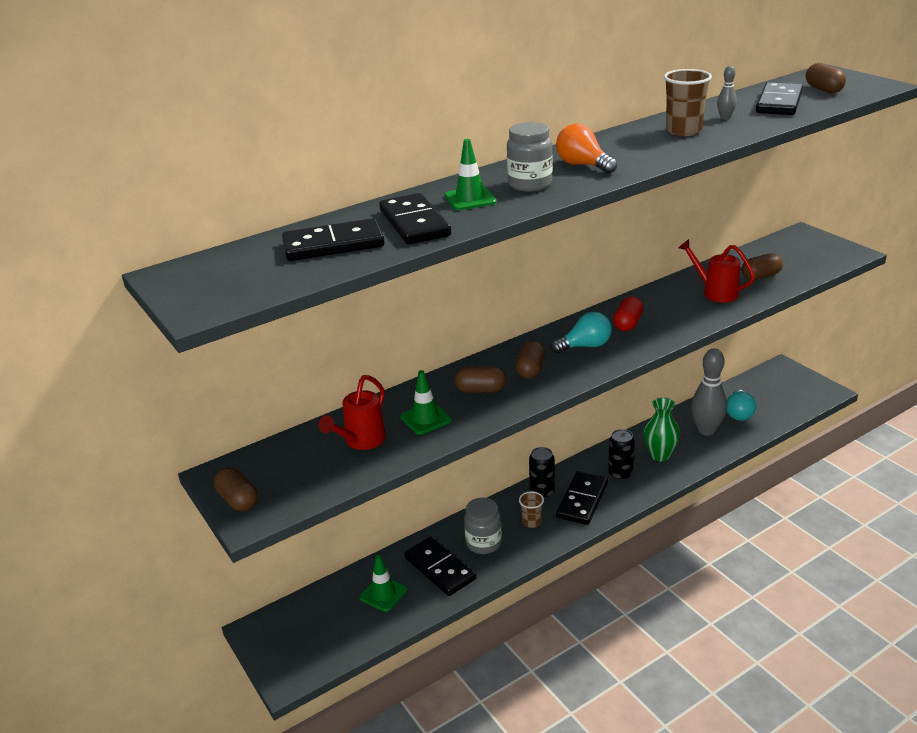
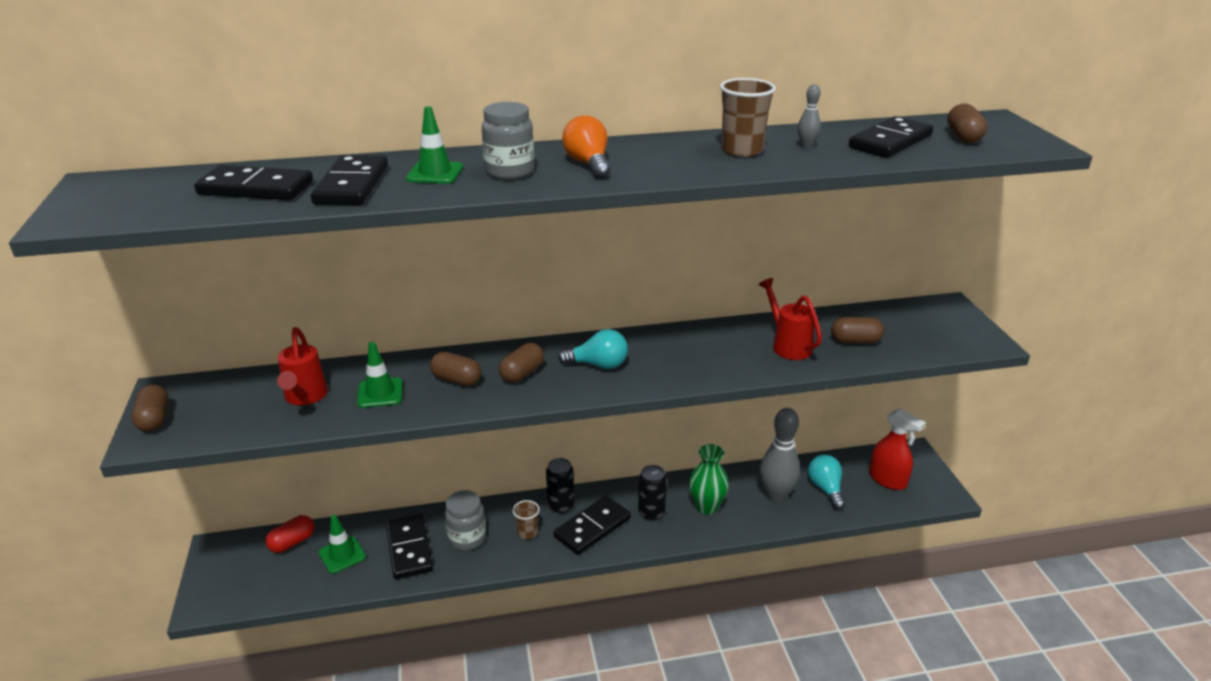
camera: 20 degrees right, 0 degrees up
red watering can [319,375,386,450] -> red watering can turned 60 degrees counterclockwise [277,327,328,405]
red capsule [613,297,643,331] -> red capsule moved to [266,515,315,553]
turquoise light bulb [727,390,756,421] -> turquoise light bulb turned 135 degrees clockwise [808,455,845,510]
none -> red spray bottle [869,408,926,490]

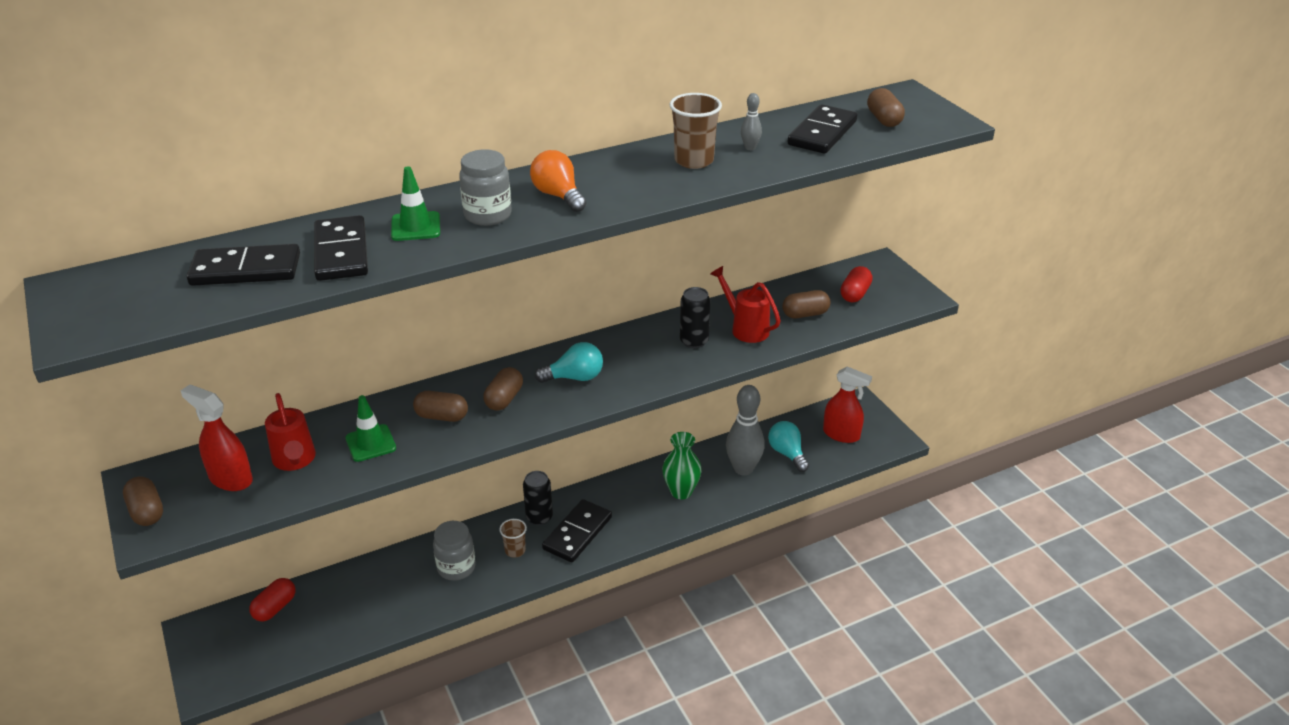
camera: 15 degrees left, 5 degrees up
green traffic cone [319,515,366,574] -> none
black domino [386,514,433,579] -> none
black can [638,465,667,521] -> black can moved to [680,287,711,348]
none -> red spray bottle [181,385,253,491]
none -> red capsule [840,266,873,302]

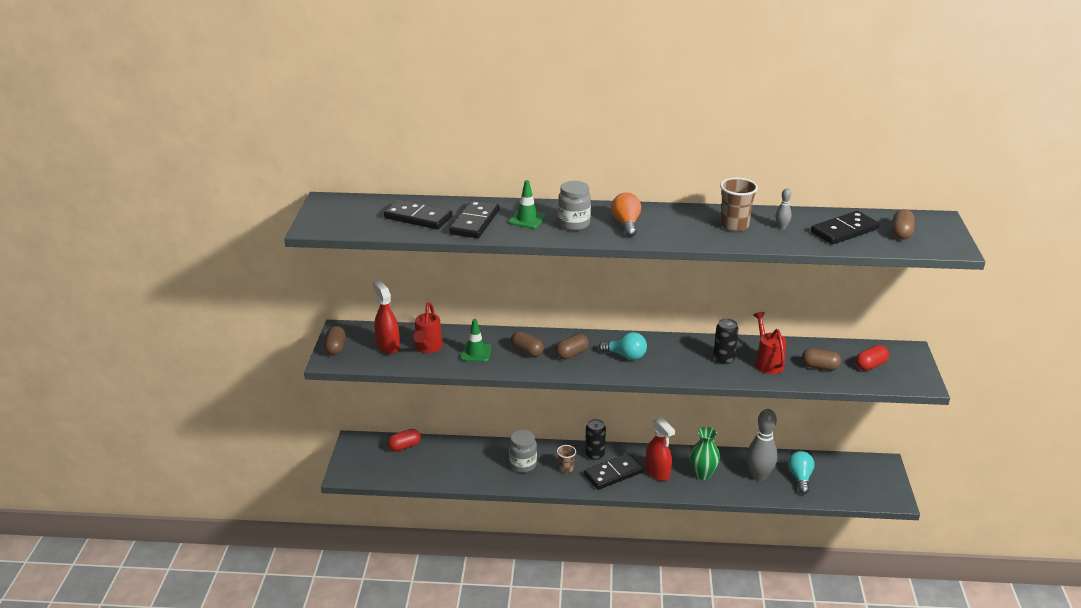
camera: 30 degrees right, 5 degrees down
red spray bottle [823,366,872,443] -> red spray bottle moved to [645,417,675,481]

